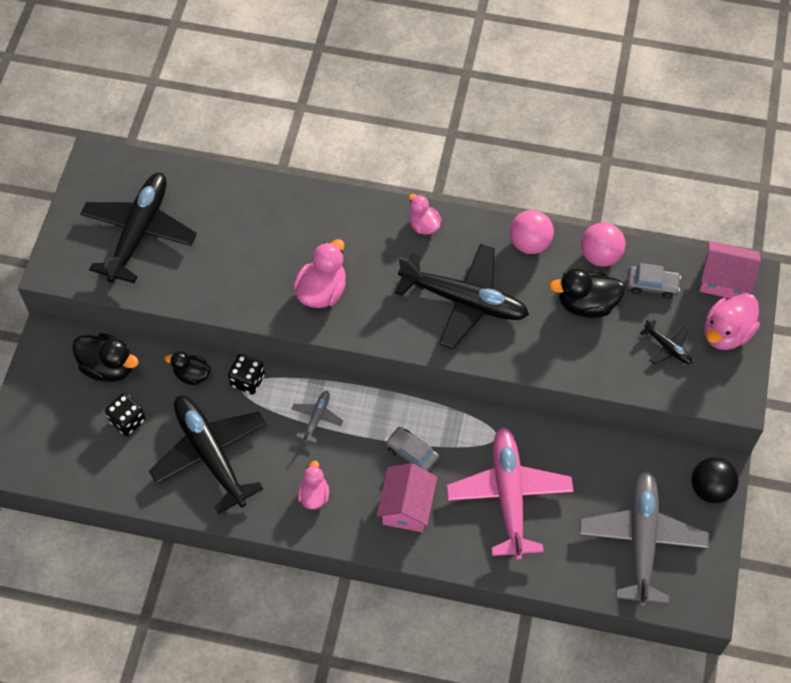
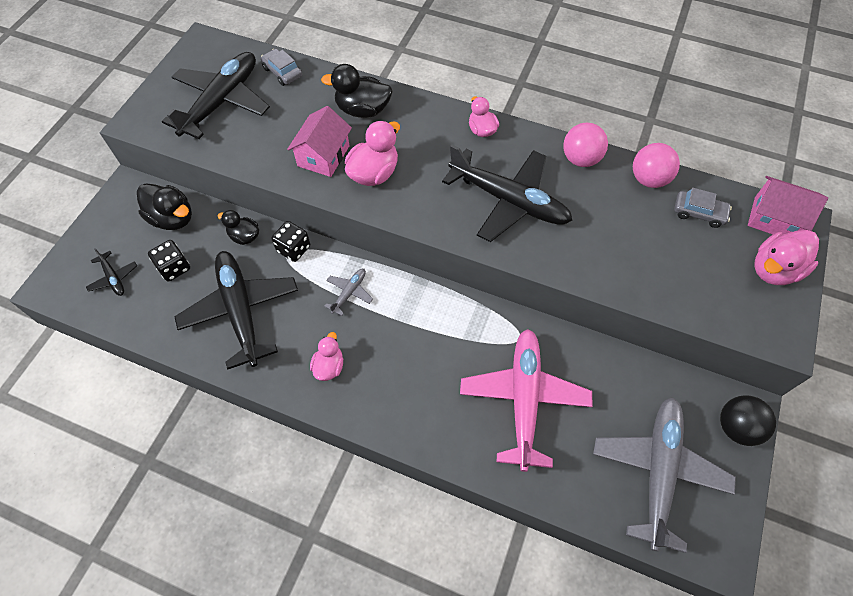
camera: 10 degrees right, 0 degrees up
pink house [377,463,437,532] -> pink house moved to [287,106,352,177]
grey car [385,427,439,471] -> grey car moved to [261,49,302,86]
black duck [549,268,625,318] -> black duck moved to [321,64,393,118]
black plane [640,319,692,365] -> black plane moved to [86,248,137,296]

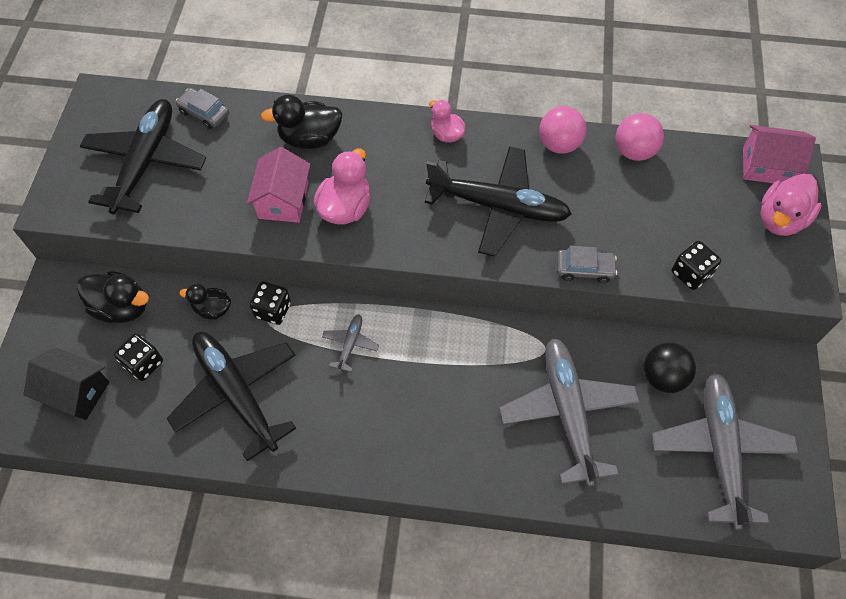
camera: 15 degrees left, 0 degrees up
black plane [86,248,137,296] -> black house [24,347,109,420]
pink duck [310,332,343,381] -> none
pink plane [460,329,593,472] -> grey plane [500,338,640,487]
grey car [674,188,732,228] -> grey car moved to [557,246,617,283]
black ball [720,395,776,446] -> black ball moved to [644,343,696,393]
none -> black dice [672,241,721,290]

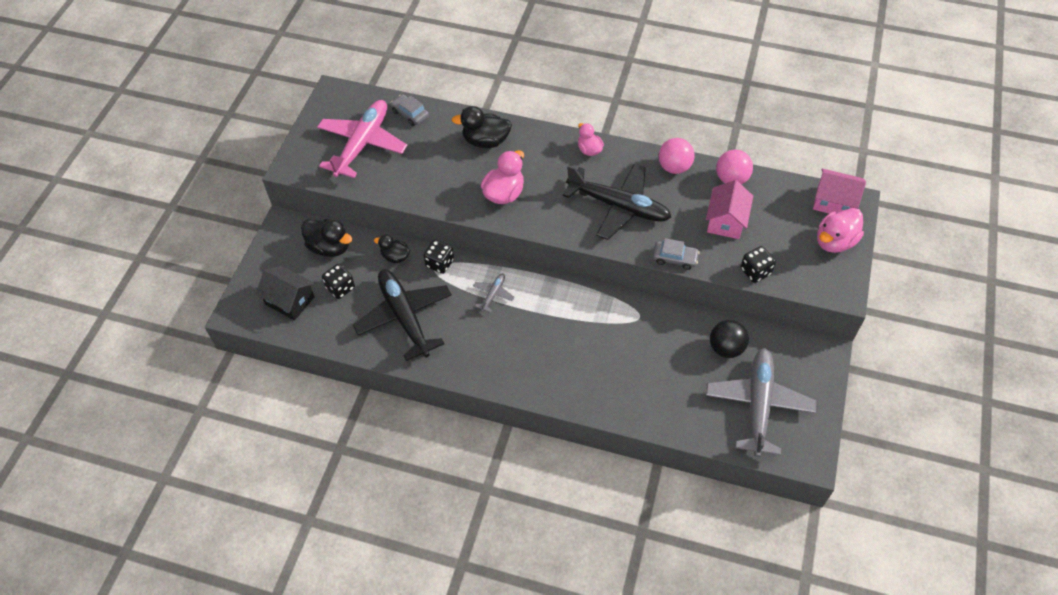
camera: 10 degrees right, 5 degrees down
black plane [80,99,206,215] -> pink plane [317,100,407,178]
pink house [247,147,310,223] -> pink house moved to [706,180,753,239]
grey plane [500,338,640,487] -> none

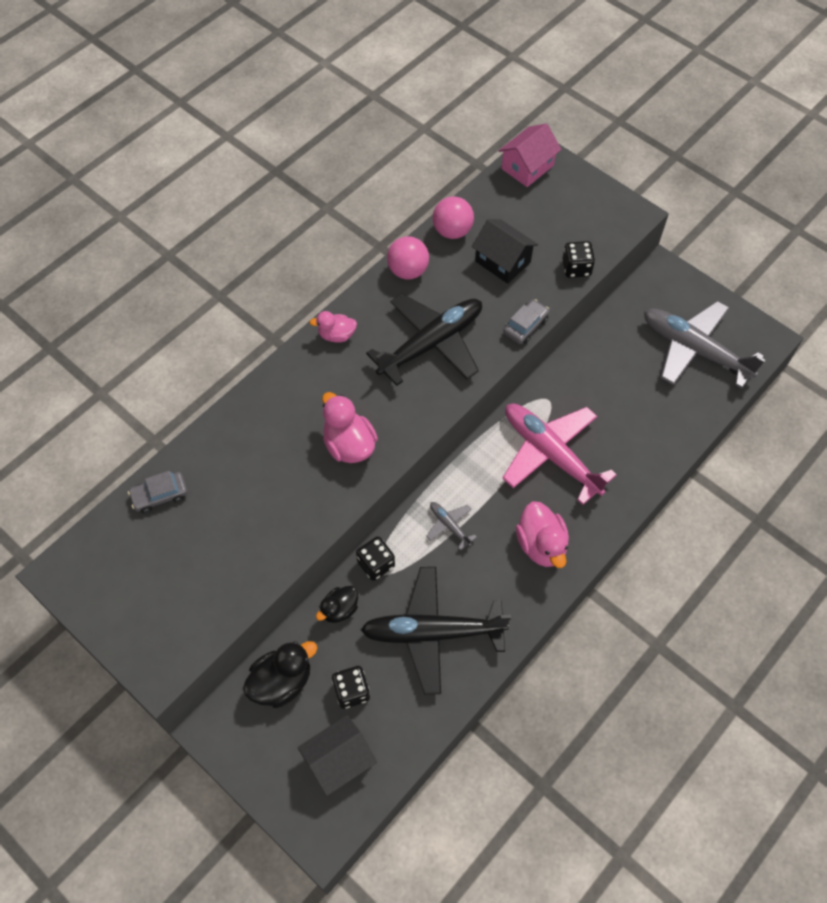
camera: 65 degrees left, 5 degrees up
pink plane [317,100,407,178] -> pink plane moved to [503,403,617,505]
black duck [452,106,512,148] -> none
pink house [706,180,753,239] -> black house [471,219,538,284]
black ball [710,320,749,358] -> none
pink duck [817,208,864,253] -> pink duck moved to [516,501,569,568]

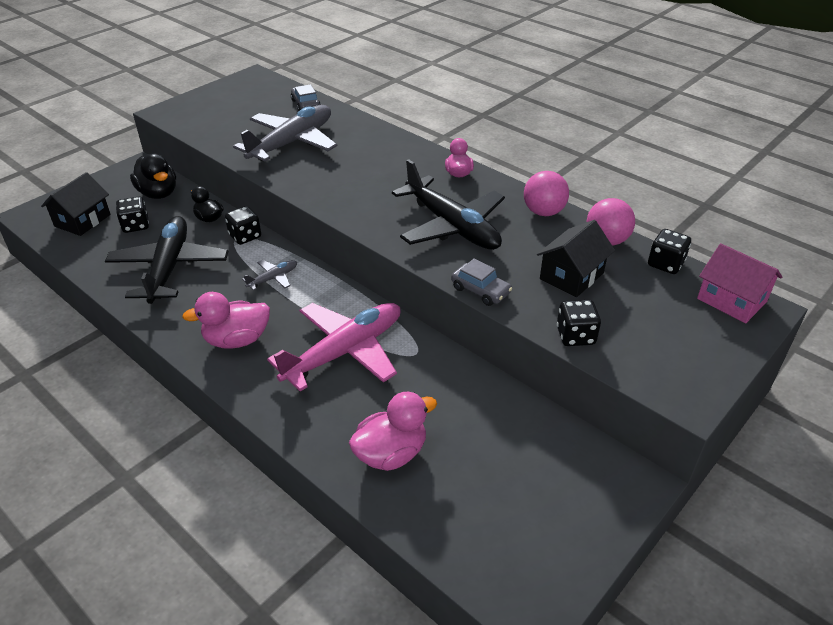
camera: 90 degrees right, 20 degrees down
black house [297,715,377,796] -> black house turned 60 degrees clockwise [41,172,111,236]
pink duck [322,392,378,463] -> pink duck moved to [349,392,437,471]
grey plane [644,301,765,389] -> grey plane moved to [233,105,337,161]
none -> black dice [648,229,691,274]

